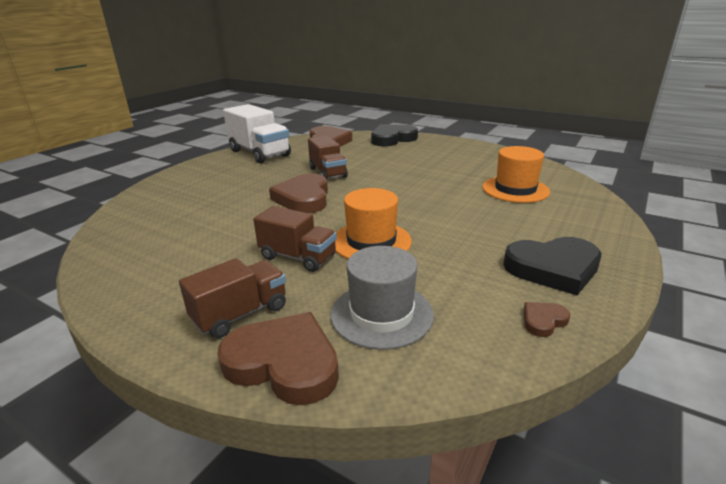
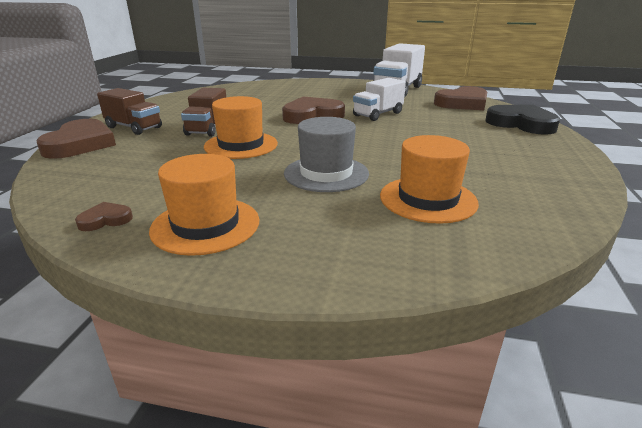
camera: 70 degrees right, 0 degrees up
brown truck [308,136,348,179] -> white truck [353,78,406,121]
grey hat [330,246,434,350] -> grey hat moved to [284,117,369,192]
black heart [503,237,602,295] -> orange hat [149,154,259,256]
brown heart [524,302,570,337] -> brown heart turned 60 degrees counterclockwise [75,202,133,231]

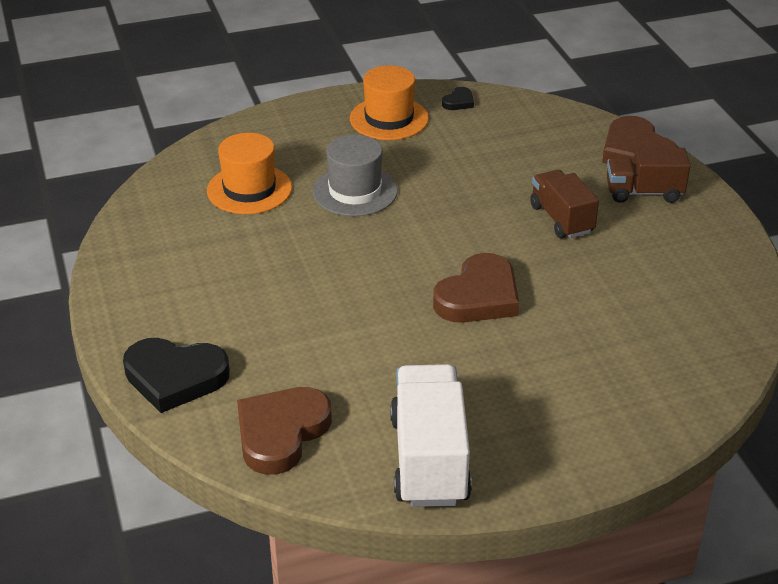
camera: 150 degrees right, 10 degrees up
brown heart [75,202,133,231] -> black heart [442,87,474,110]
orange hat [204,96,278,159] -> none
white truck [353,78,406,121] -> none

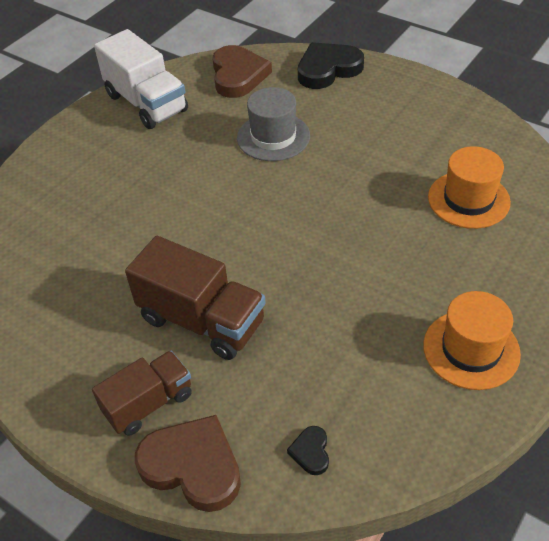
camera: 145 degrees right, 10 degrees up
grey hat [312,134,398,216] -> grey hat moved to [237,87,310,161]
brown heart [433,253,519,323] -> none
black heart [442,87,474,110] -> black heart moved to [287,426,329,475]
brown truck [530,170,599,238] -> brown truck [125,236,266,360], size x1.54

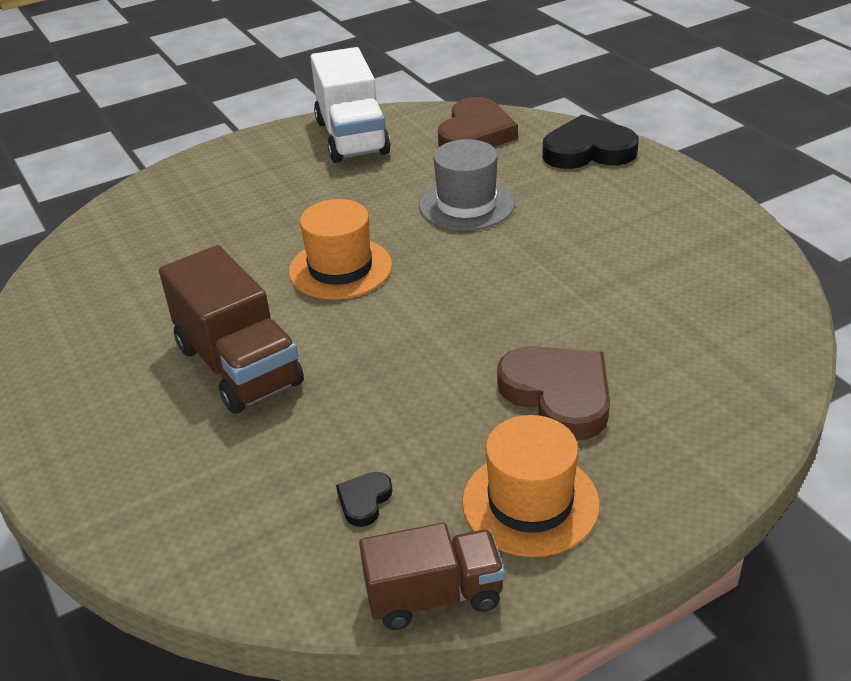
camera: 25 degrees right, 10 degrees down
brown truck [92,351,192,436] -> brown truck moved to [359,523,505,630]
brown heart [135,415,241,512] -> brown heart moved to [497,346,610,440]
black heart [287,426,329,475] -> black heart moved to [336,472,392,527]
orange hat [428,146,511,229] -> orange hat moved to [289,199,392,300]

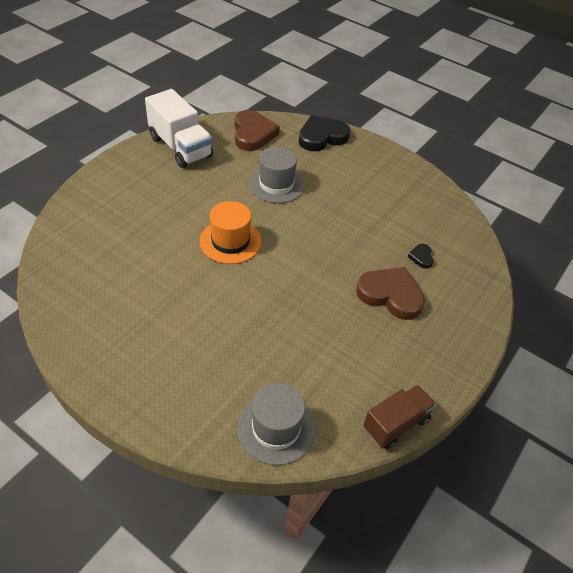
camera: 30 degrees left, 10 degrees up
brown truck [159,245,304,414] -> none
black heart [336,472,392,527] -> black heart moved to [408,244,434,269]
orange hat [462,415,600,557] -> none
none -> grey hat [237,383,315,465]

